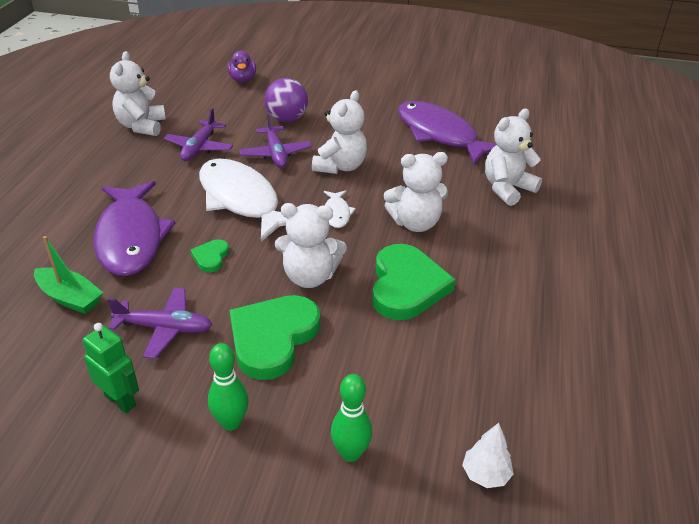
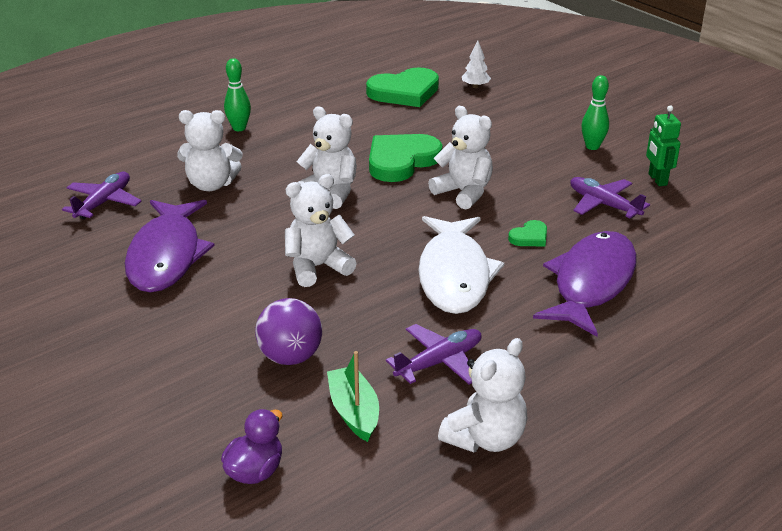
camera: 140 degrees left, 5 degrees down
green boat [34,236,103,314] -> green boat moved to [327,351,379,442]
green heart [230,295,320,380] -> green heart moved to [366,67,439,107]
purple plane [239,113,312,168] -> purple plane moved to [62,172,142,220]
white fish [324,190,356,228] -> none
green bowling pin [331,374,372,462] -> green bowling pin moved to [224,58,251,131]

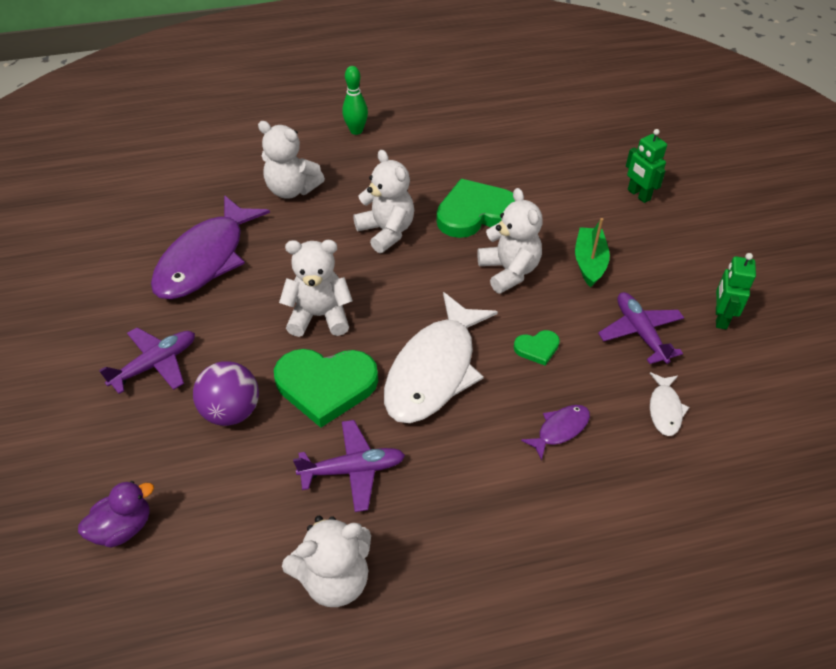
camera: 25 degrees right, 15 degrees up
purple plane [62,172,142,220] -> purple plane moved to [99,327,195,394]
green boat [327,351,379,442] -> green boat moved to [575,218,610,287]
green heart [366,67,439,107] -> green heart moved to [274,349,378,427]
white tree [462,41,491,88] -> none
purple fish [533,231,637,337] -> purple fish [521,405,590,460], size x0.43
green bowling pin [582,75,609,150] -> none
none -> green robot [626,129,667,203]
none -> white fish [650,372,689,436]

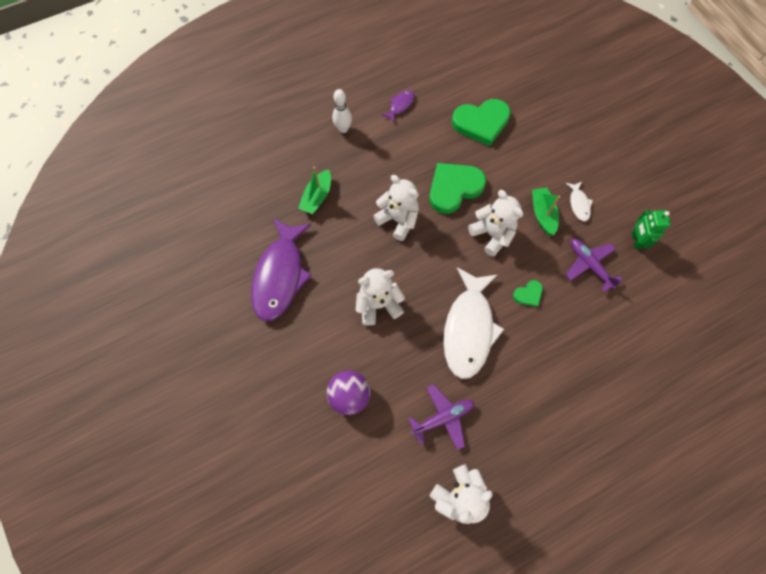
camera: 15 degrees left, 20 degrees up
purple duck [78,481,154,548] -> none
purple plane [99,327,195,394] -> none
white teddy bear [258,121,325,199] -> green boat [298,167,331,214]
green heart [274,349,378,427] -> green heart moved to [452,99,511,146]
green bowling pin [342,66,368,135] -> white bowling pin [332,89,352,133]
purple fish [521,405,590,460] -> purple fish moved to [382,90,415,122]
green robot [626,129,667,203] -> none
white fish [650,372,689,436] -> white fish moved to [566,182,593,221]

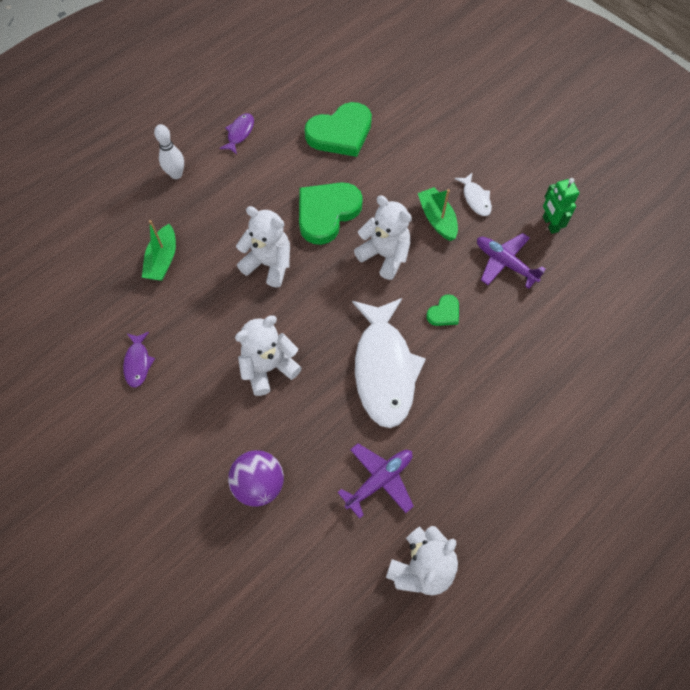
camera: 15 degrees left, 5 degrees down
purple fish [251,218,312,321] -> purple fish [123,332,155,388], size x0.43

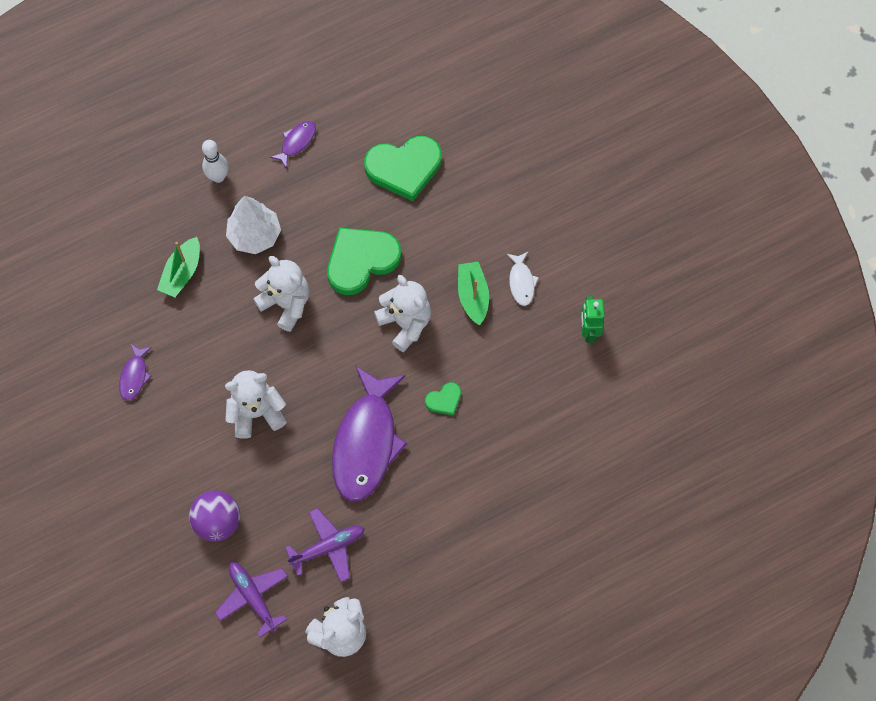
camera: 15 degrees right, 5 degrees up
white fish [352,298,426,428] -> purple fish [332,366,408,502]
purple plane [477,233,546,289] -> purple plane moved to [215,562,288,637]
none -> white tree [226,196,281,254]

